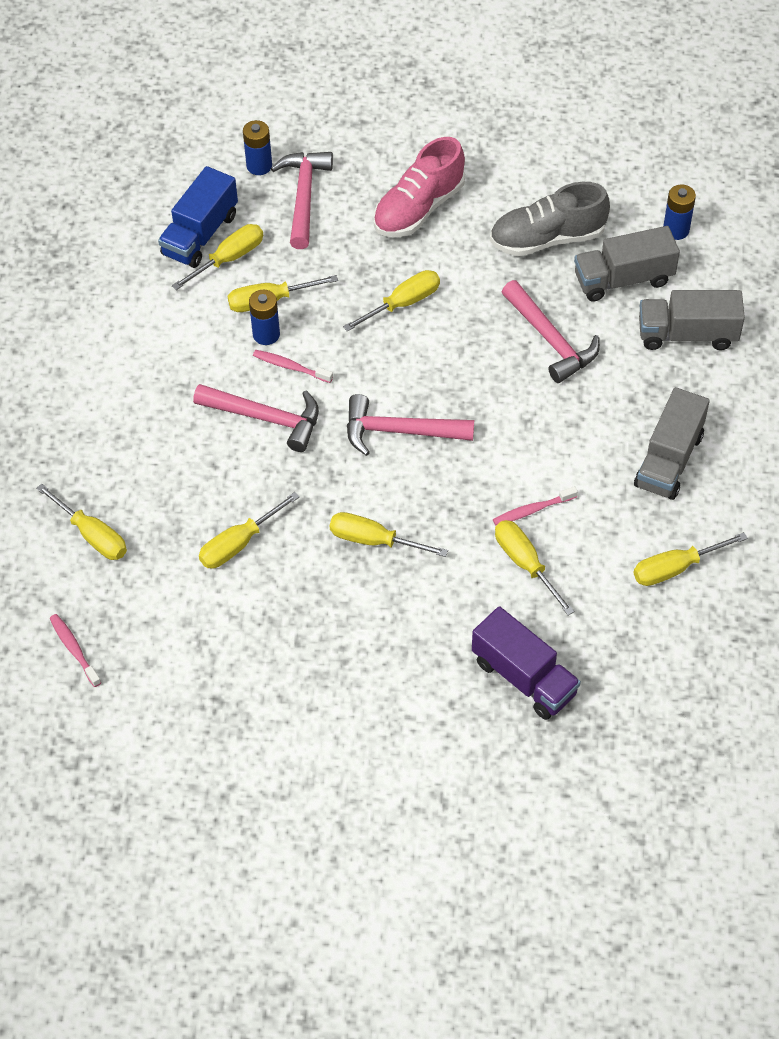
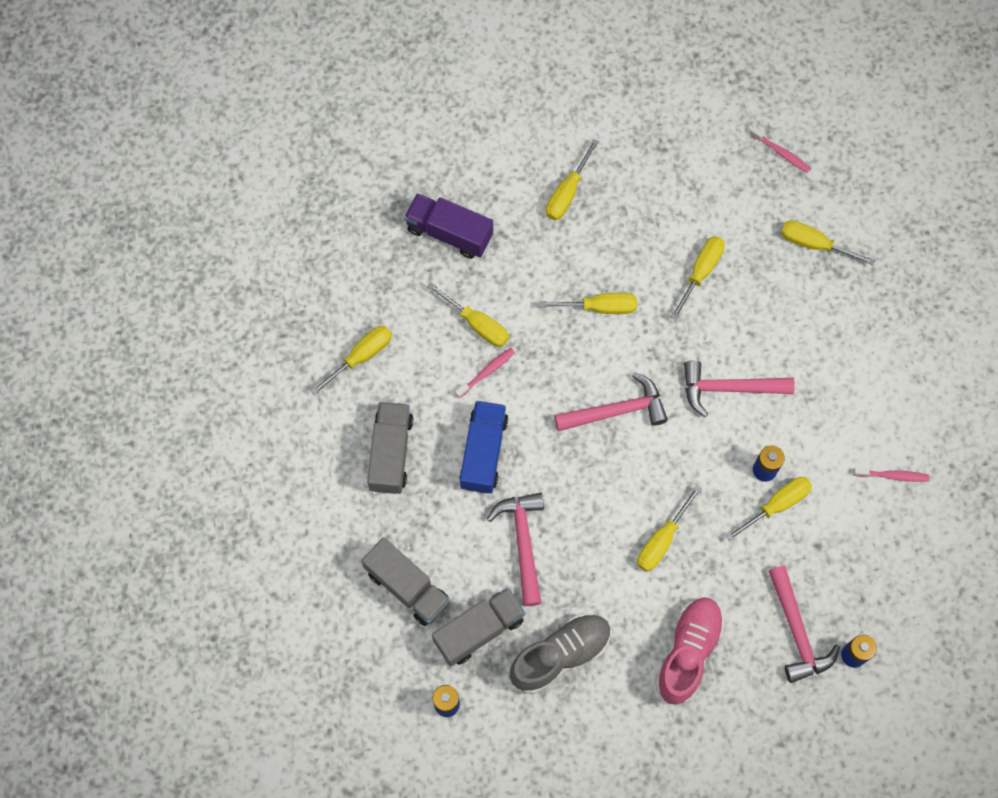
camera: 160 degrees right, 15 degrees up
blue truck [158,166,238,268] -> blue truck moved to [459,401,508,494]
yellow screwdriver [172,224,263,290] -> yellow screwdriver moved to [546,139,599,220]
pink toothbrush [253,350,333,383] -> pink toothbrush moved to [853,468,930,482]
pink hammer [502,280,600,383] -> pink hammer turned 45 degrees clockwise [487,492,544,606]
grey truck [639,290,745,350] -> grey truck turned 60 degrees clockwise [361,537,450,626]

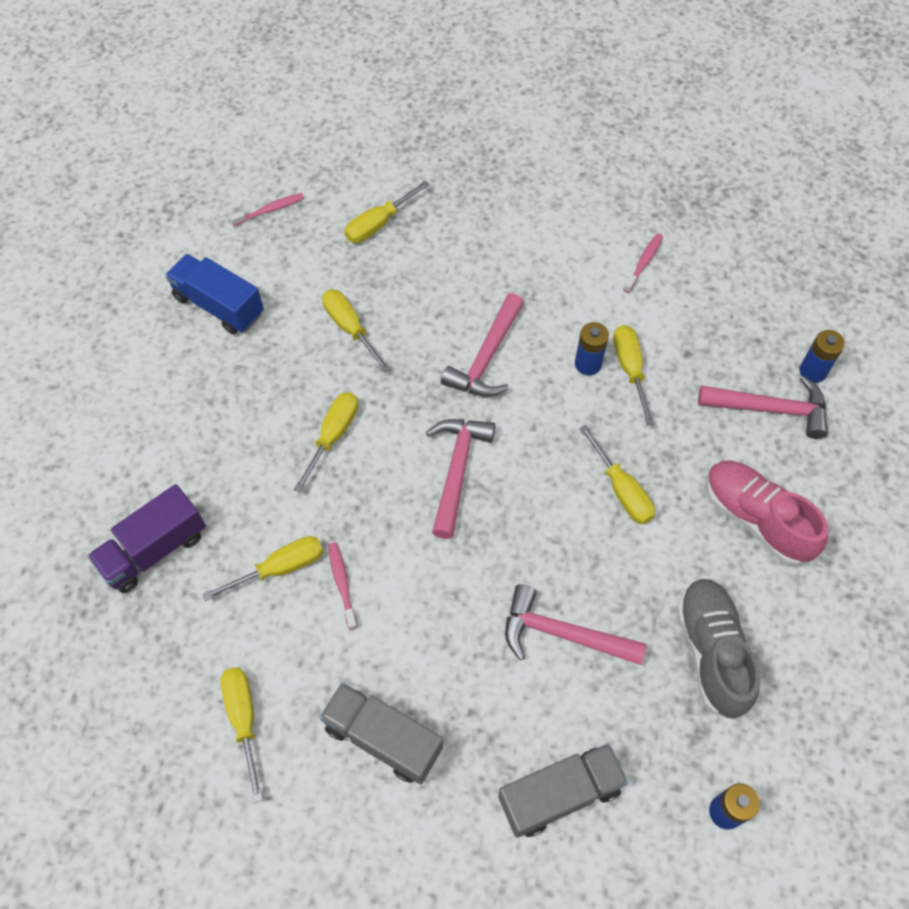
camera: 65 degrees left, 10 degrees down
grey truck [432,587,525,666] -> none
blue truck [459,401,508,494] -> blue truck moved to [165,254,264,334]
yellow screwdriver [546,139,599,220] -> none

